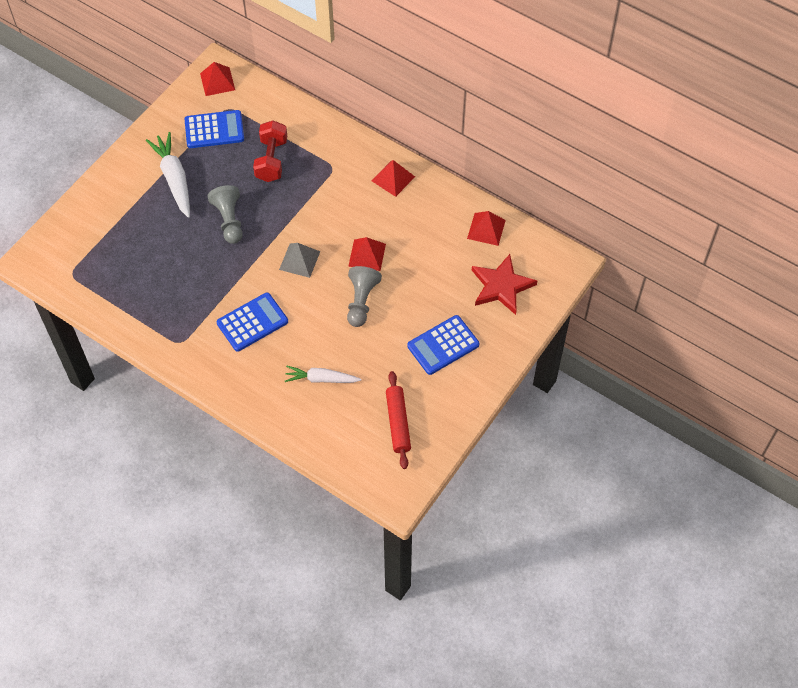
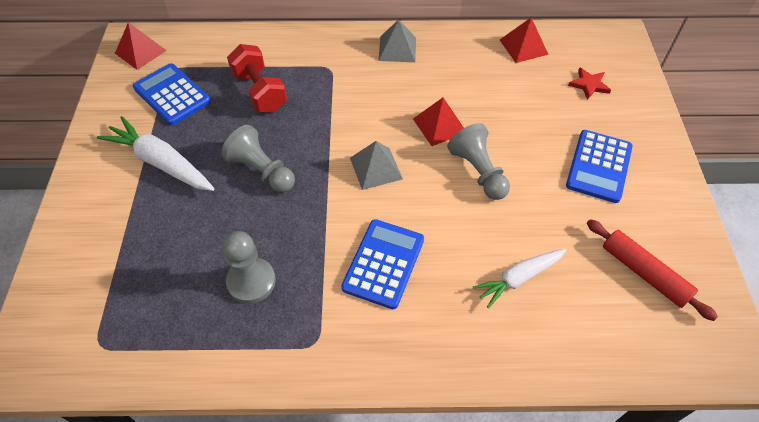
camera: 35 degrees left, 5 degrees down
blue calculator [185,110,244,148] -> blue calculator turned 90 degrees counterclockwise [133,63,211,125]
red pyramid [372,160,415,197] -> grey pyramid [378,19,416,62]
red star [472,254,537,315] -> red star [568,67,611,100], size x0.53
none -> grey pawn [222,231,276,304]

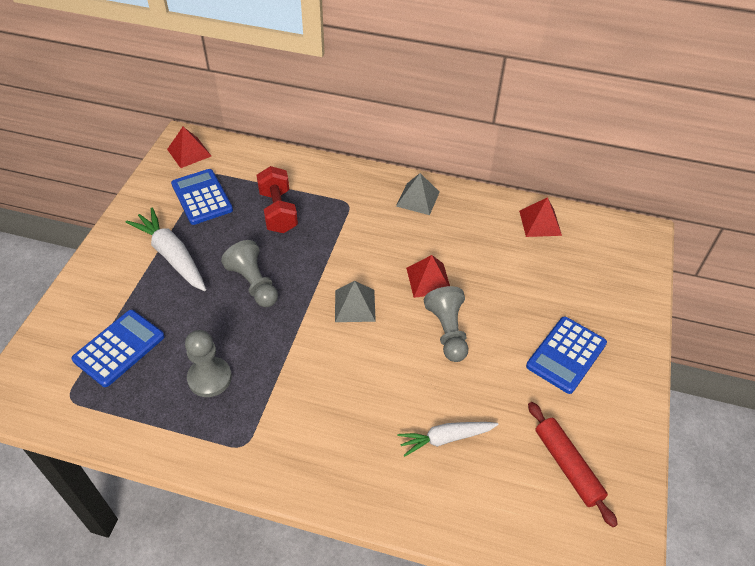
camera: 15 degrees right, 5 degrees down
blue calculator [341,219,424,309] -> blue calculator moved to [72,310,165,387]
red star [568,67,611,100] -> none

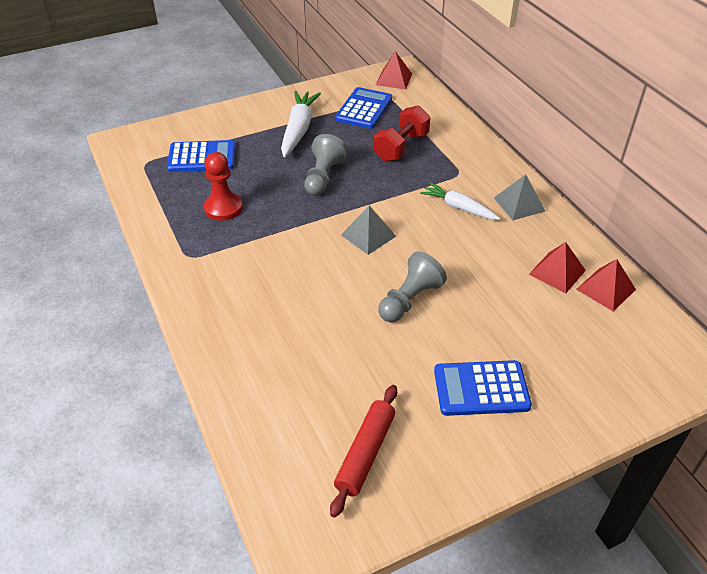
camera: 50 degrees right, 5 degrees down
grey pawn [185,330,232,397] -> red pawn [204,152,243,221]
white carrot [397,422,498,457] -> white carrot moved to [420,182,500,220]
red pyramid [406,255,450,298] -> red pyramid moved to [529,242,586,293]

